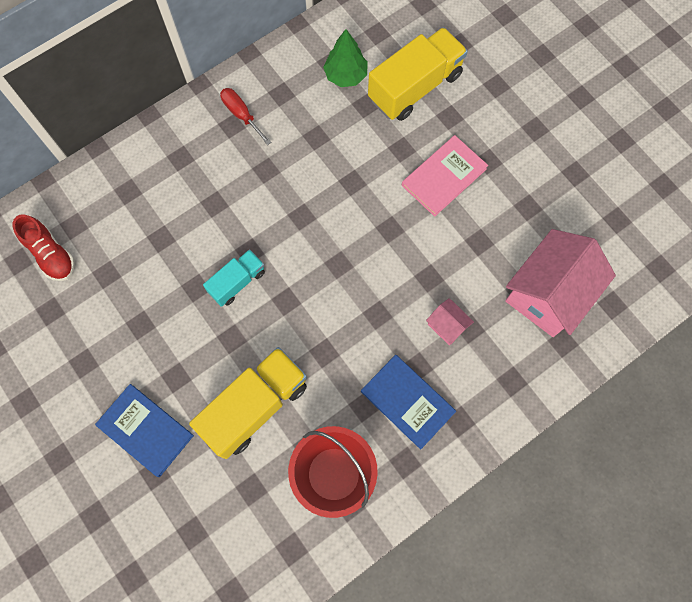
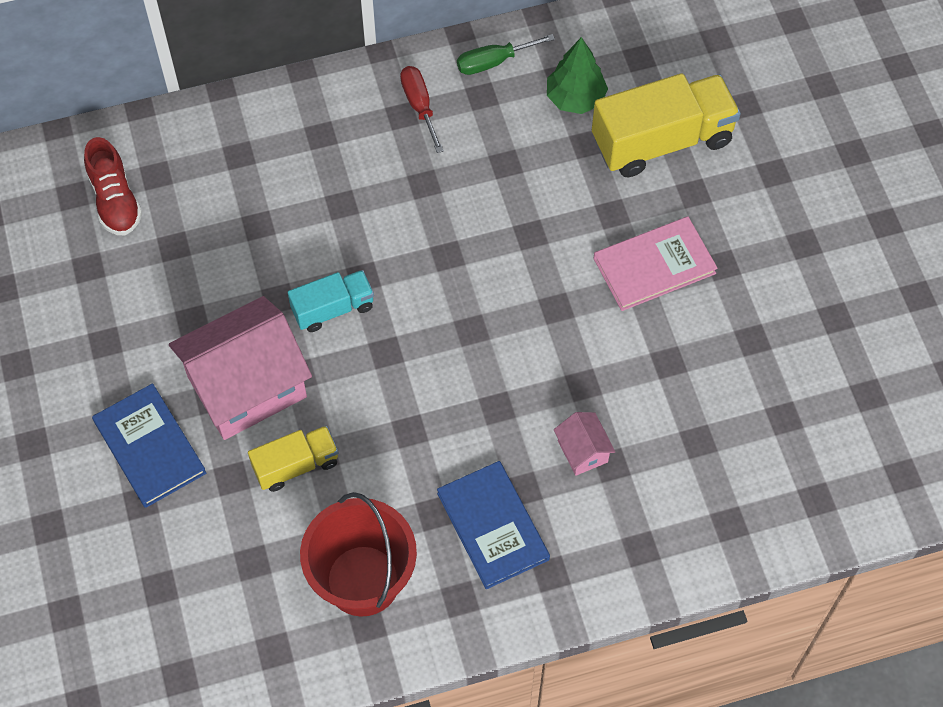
camera: 20 degrees right, 10 degrees down
yellow truck [189,347,307,459] -> yellow truck [248,426,339,492], size x0.56
pink house [505,229,616,337] -> pink house moved to [169,296,312,440]
none -> green screwdriver [457,34,555,75]

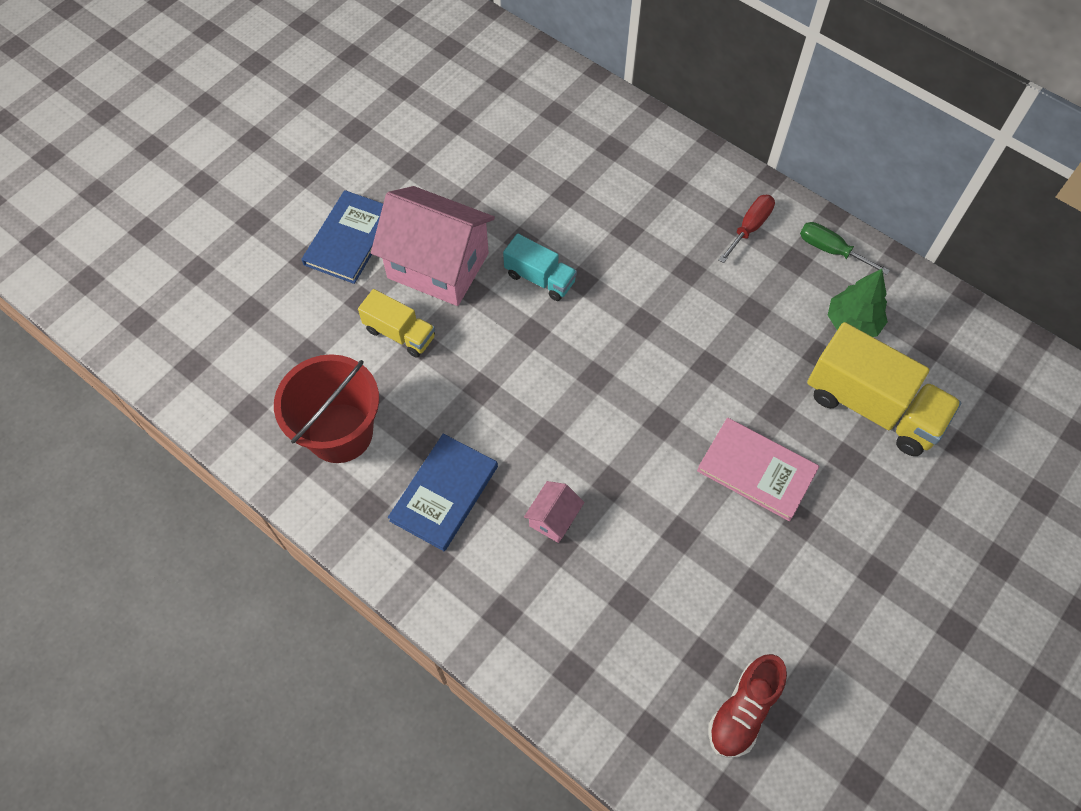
camera: 55 degrees right, 0 degrees up
red shoe [84,137,142,235] -> red shoe moved to [708,654,787,758]

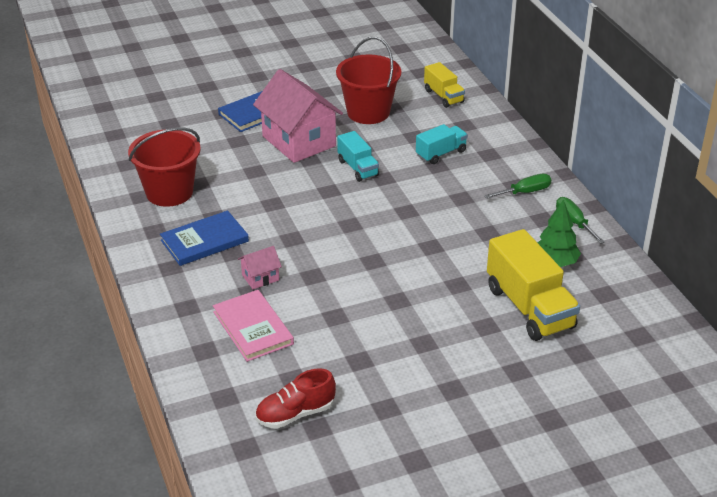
camera: 30 degrees right, 25 degrees down
yellow truck [358,289,435,358] -> yellow truck moved to [424,62,465,108]
pink book [697,418,820,521] -> pink book moved to [213,290,294,362]
red screwdriver [719,195,775,263] -> green screwdriver [484,174,551,199]
none -> red bucket [336,37,401,124]
none -> turquoise truck [416,124,468,164]

